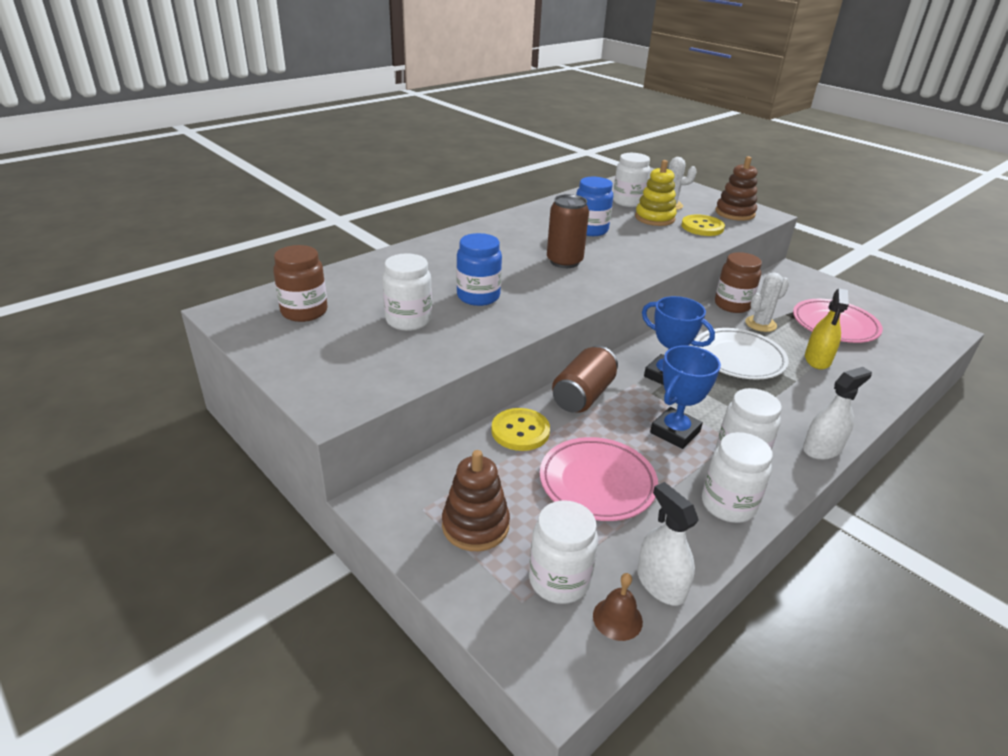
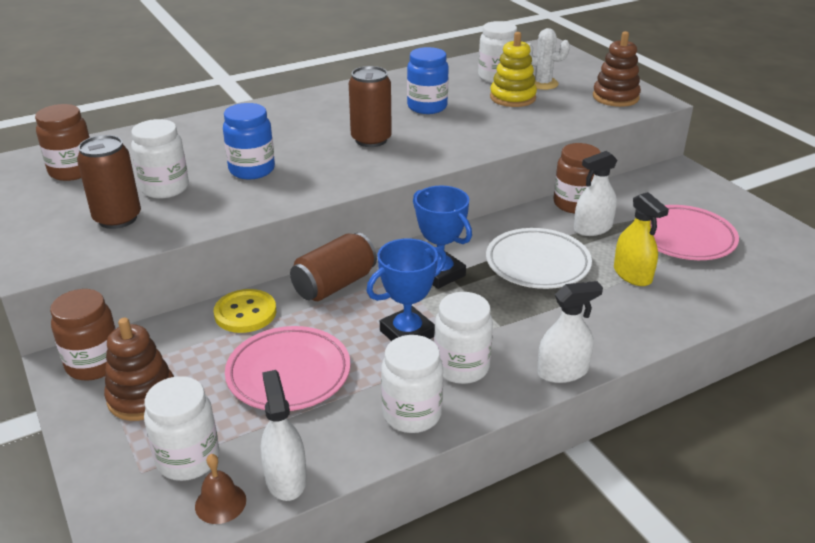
camera: 15 degrees right, 0 degrees up
yellow button [681,214,725,236] -> none
white cactus [745,273,789,332] -> white spray bottle [574,151,617,236]
yellow spray bottle [805,289,849,369] -> yellow spray bottle turned 60 degrees counterclockwise [614,192,669,286]
none -> brown jar [50,289,116,380]
none -> brown can [77,135,141,229]

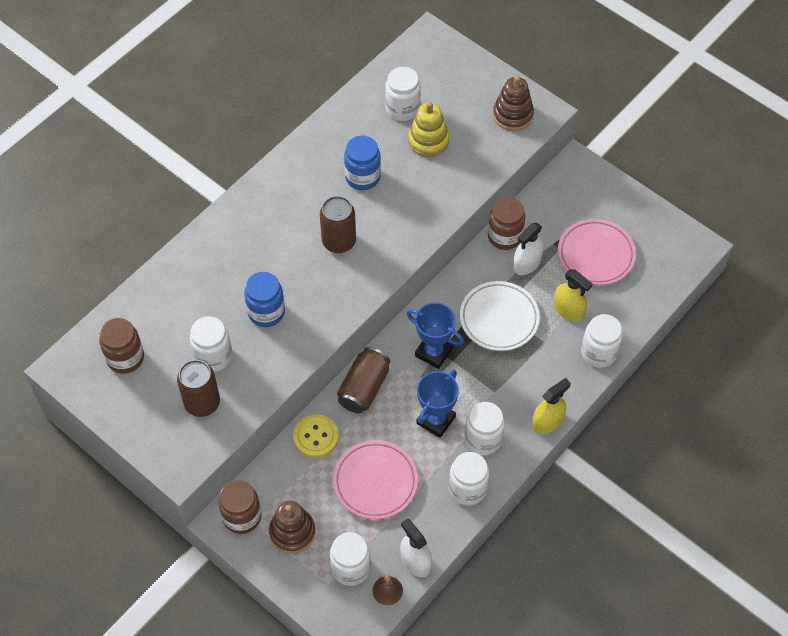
camera: 20 degrees left, 25 degrees up
white cactus [527,28,570,90] -> none
white spray bottle [537,281,603,383] -> yellow spray bottle [532,378,571,434]
none -> white jar [581,314,623,368]

